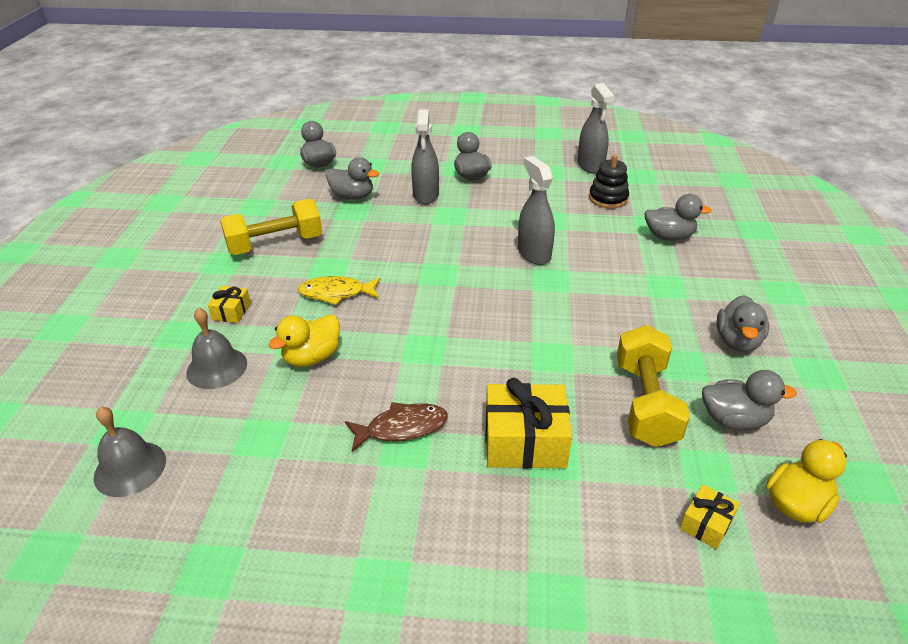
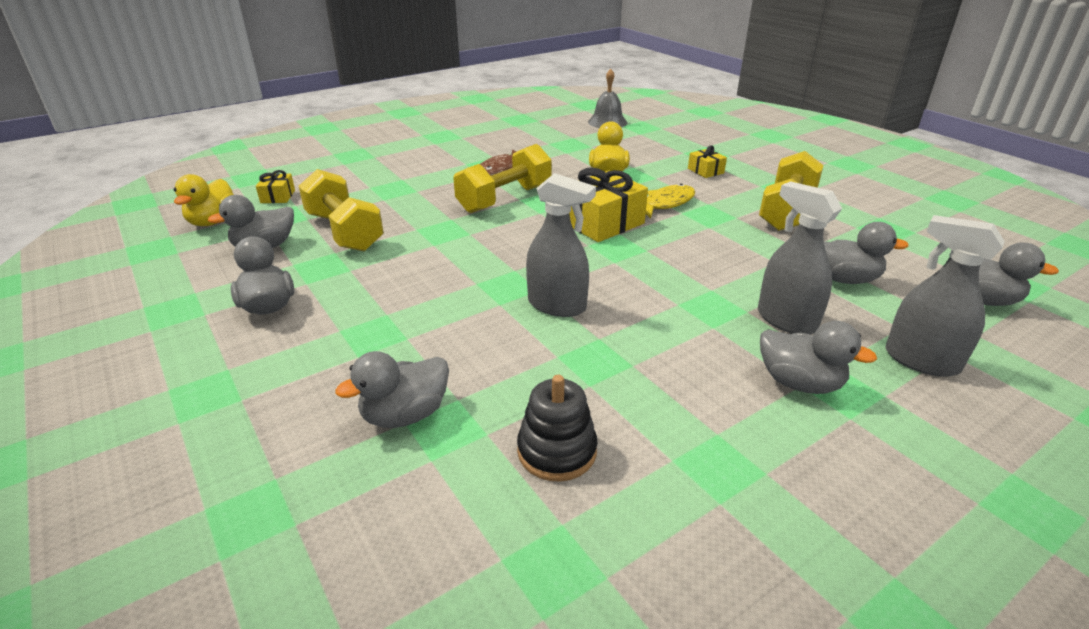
camera: 140 degrees right, 5 degrees down
grey bell [186,307,247,389] -> none
grey duck [326,157,379,200] -> grey duck turned 150 degrees counterclockwise [824,222,909,284]
yellow gift [486,378,572,469] -> yellow gift moved to [570,167,648,242]
grey spray bottle [578,83,614,174] -> grey spray bottle moved to [885,215,1005,377]
none -> yellow dumbbell [453,144,552,213]

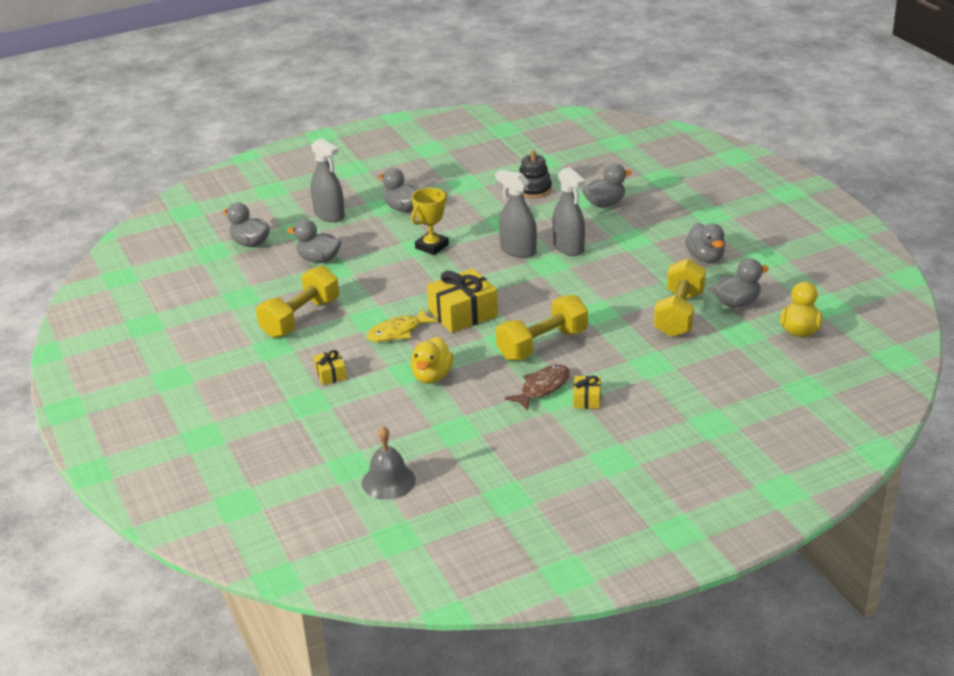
camera: 170 degrees left, 0 degrees up
yellow gift [256,170,295,203] -> yellow gift moved to [573,376,601,409]
yellow dumbbell [299,169,384,251] -> yellow dumbbell turned 45 degrees clockwise [654,258,706,337]
grey spray bottle [758,181,842,335] -> grey spray bottle moved to [553,167,585,256]
none -> yellow trophy [411,188,449,255]

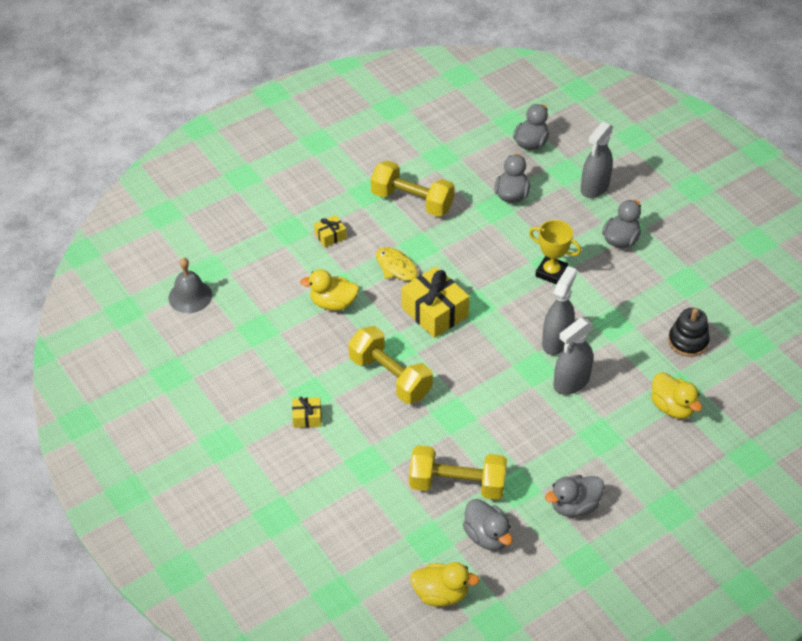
camera: 80 degrees right, 15 degrees up
brown fish [505,365,570,411] -> none
grey duck [582,164,632,207] -> yellow duck [651,372,702,419]

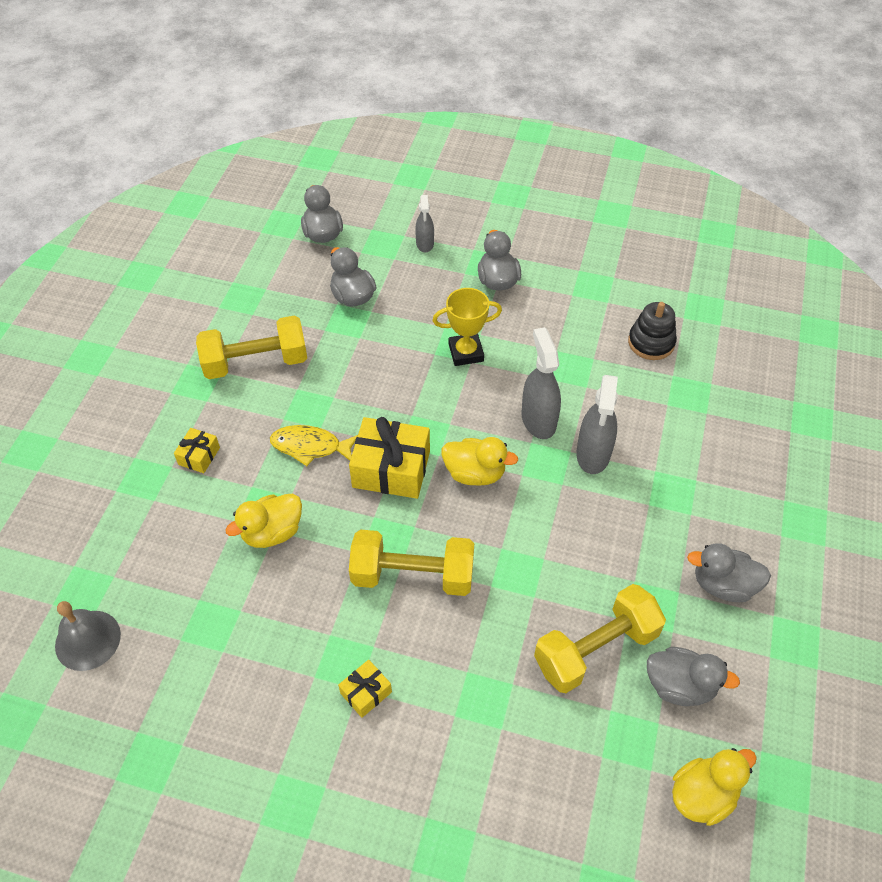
camera: 40 degrees left, 5 degrees up
grey duck [545,475,604,517] -> grey duck turned 75 degrees clockwise [687,543,771,602]
grey spray bottle [581,122,613,198] -> grey spray bottle [415,195,434,252], size x0.61
yellow duck [651,372,702,419] -> yellow duck moved to [442,437,518,486]

